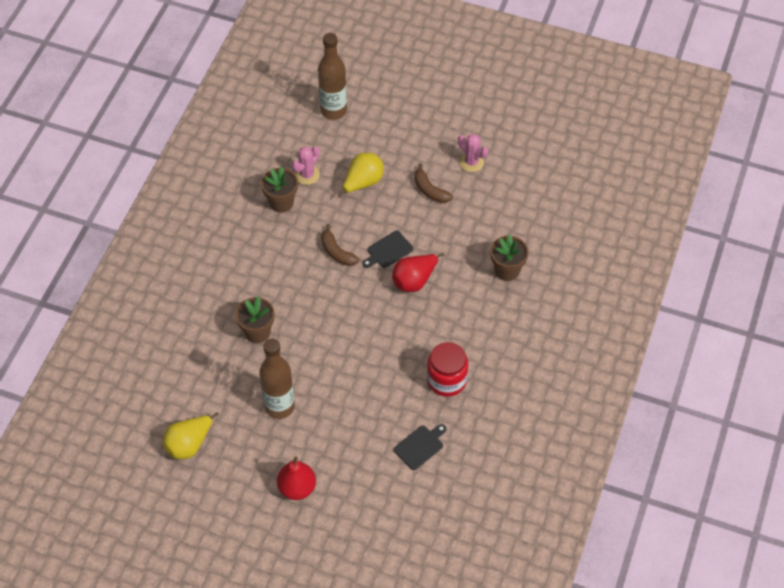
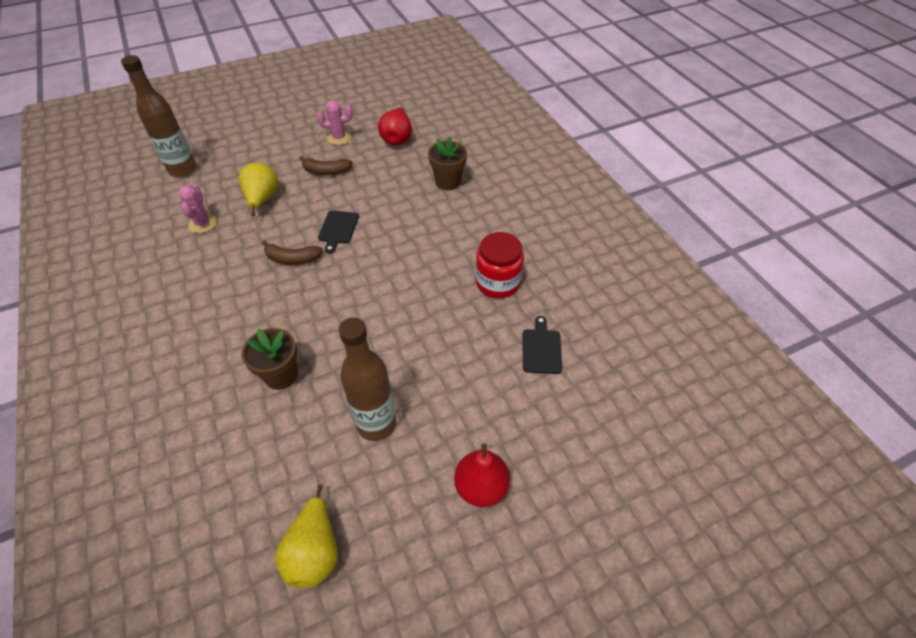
camera: 45 degrees left, 5 degrees down
brown flower pot [261,166,298,213] -> none
red pear [392,253,444,292] -> red pear moved to [378,107,412,145]

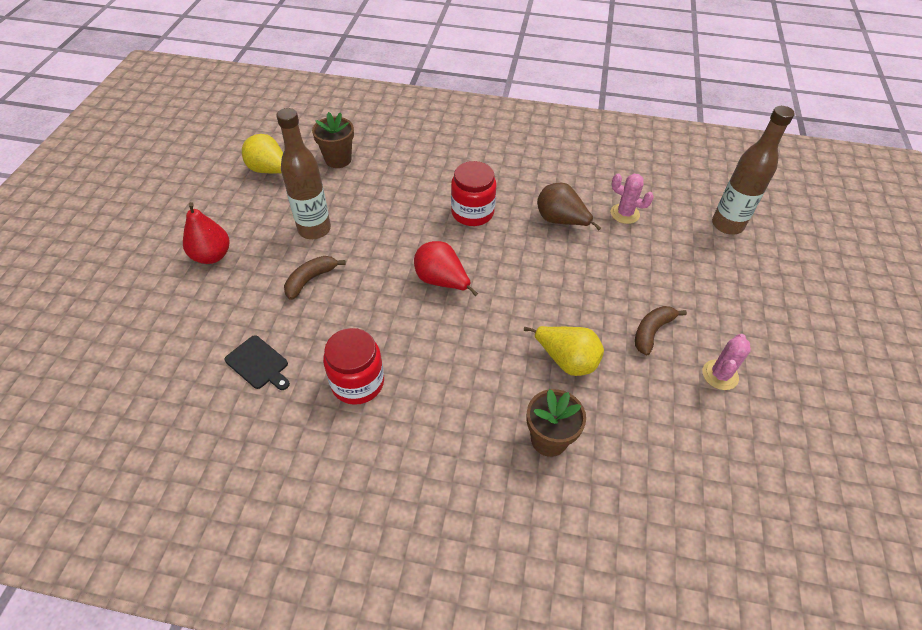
camera: 125 degrees right, 0 degrees up
yellow pear [239,162,278,216] -> yellow pear moved to [524,326,604,376]
brown flower pot [242,328,298,390] -> brown flower pot moved to [312,112,354,168]
brown banana [262,240,323,265] -> brown banana moved to [284,256,346,300]
black cutting board [318,210,359,254] -> none
red pear [378,107,412,145] -> red pear moved to [414,241,478,296]
none -> red jar [451,161,496,226]
none -> brown pear [537,183,601,231]

